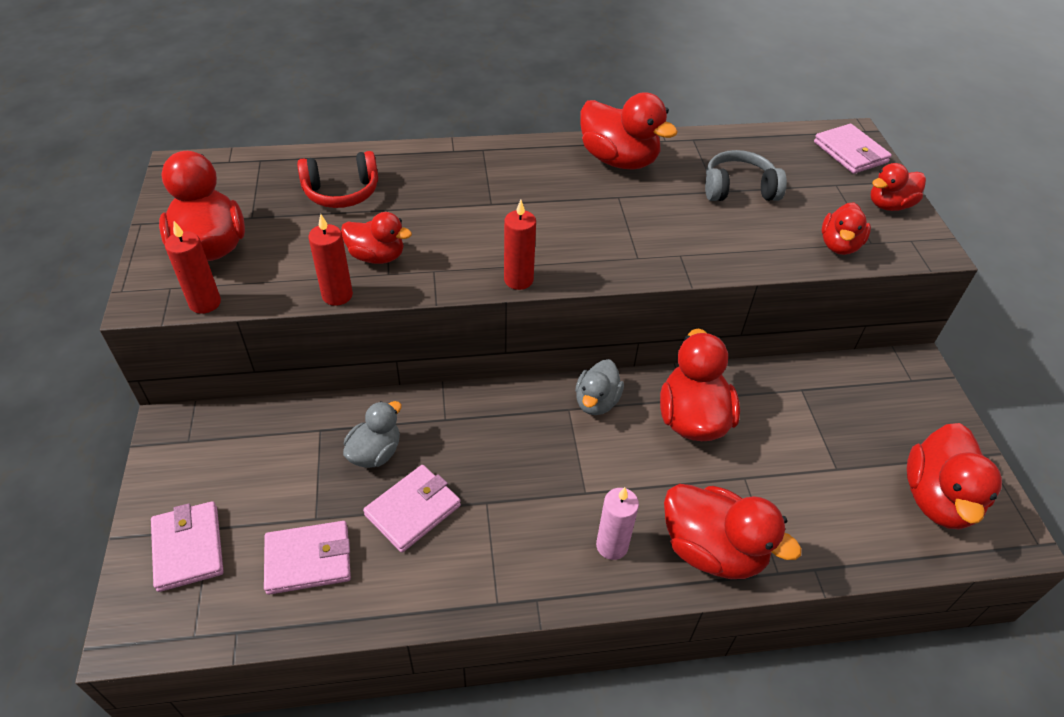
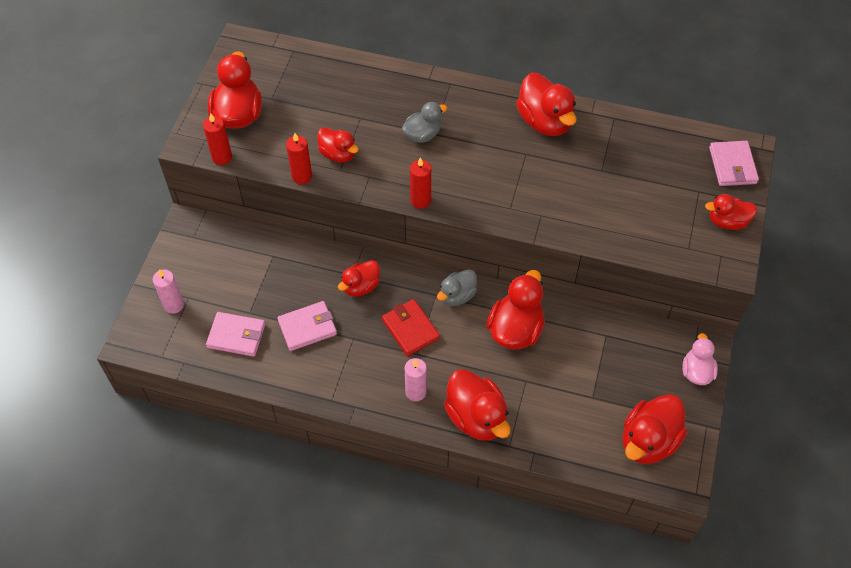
camera: 25 degrees right, 10 degrees up
pink wallet [151,501,224,592] -> pink candle [153,269,184,314]
red headphones [297,151,378,208] -> none
grey duck [343,401,402,468] -> grey duck moved to [402,102,447,143]
grey headphones [705,150,787,201] -> none
red duck [821,202,871,255] -> red duck moved to [338,260,380,297]
none -> red wallet [382,299,440,356]
none -> pink duck [682,333,718,385]

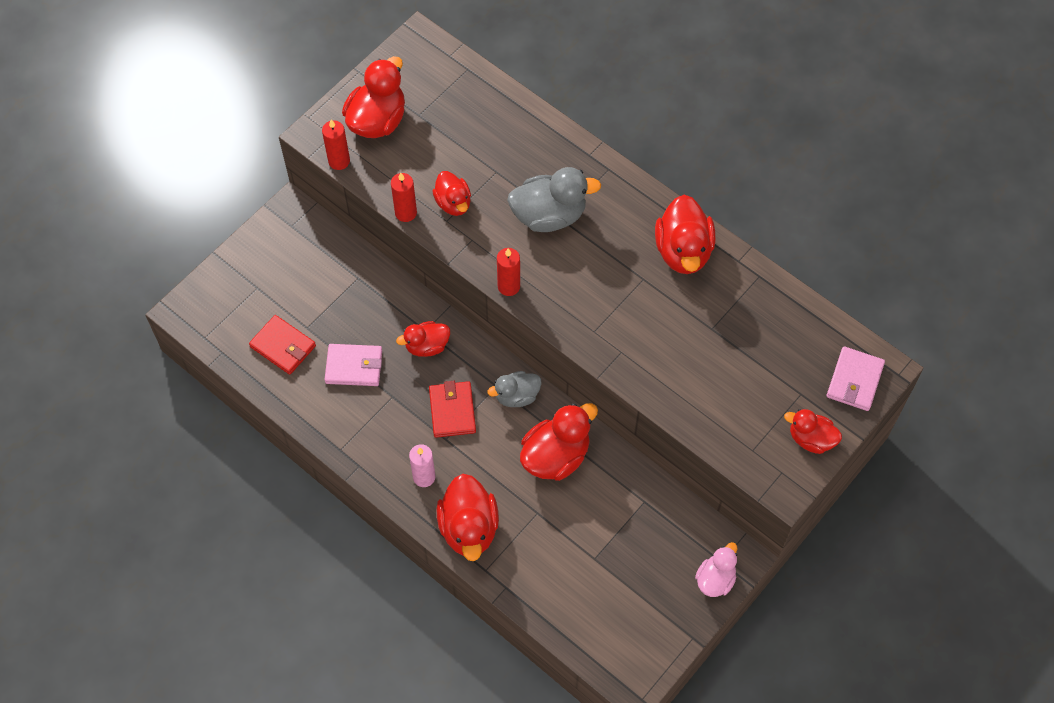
camera: 25 degrees right, 5 degrees up
pink candle [153,269,184,314] -> none
pink wallet [206,312,265,357] -> red wallet [249,315,316,375]
grey duck [402,102,447,143] -> grey duck [507,167,601,232], size x1.64
red duck [623,394,687,464] -> none

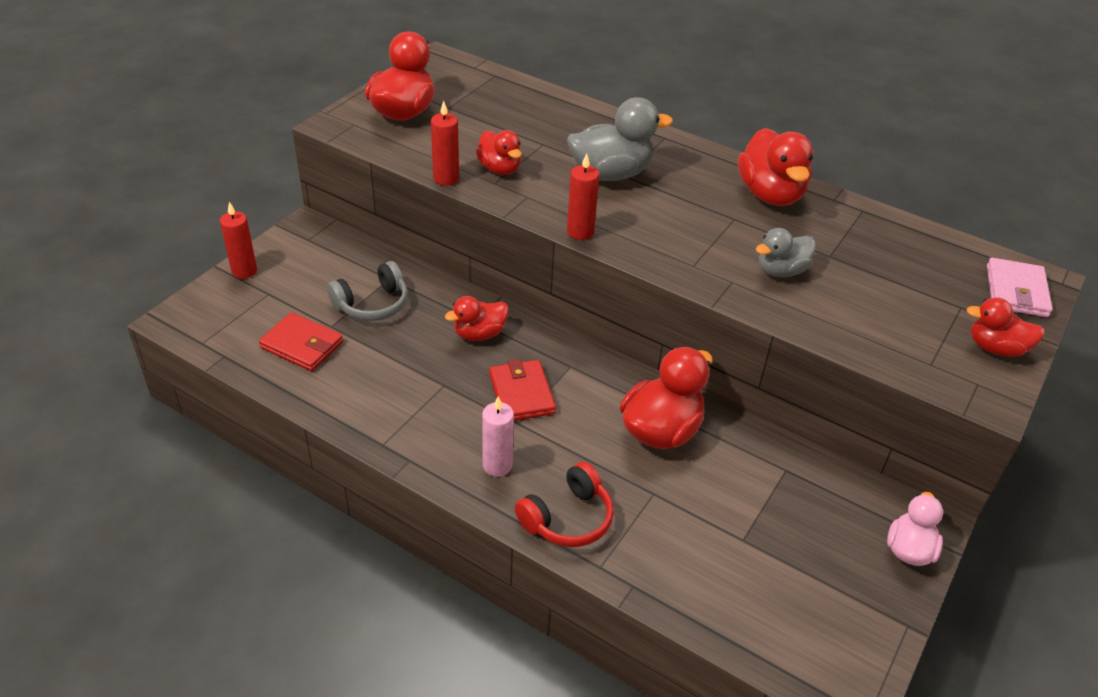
camera: 10 degrees left, 20 degrees down
red candle [322,119,350,170] -> red candle moved to [220,202,257,279]
pink wallet [324,344,382,386] -> none
red duck [437,474,499,561] -> red headphones [515,462,614,547]
grey duck [487,371,542,407] -> grey duck moved to [756,228,816,277]
none -> grey headphones [327,261,408,321]

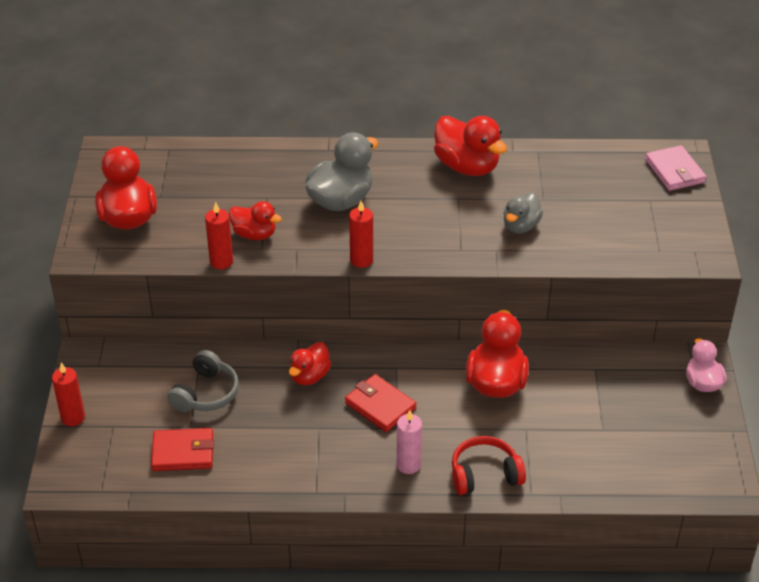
camera: 30 degrees left, 0 degrees up
red headphones [515,462,614,547] -> red headphones turned 120 degrees counterclockwise [452,436,526,495]
red duck [966,297,1045,357] -> none

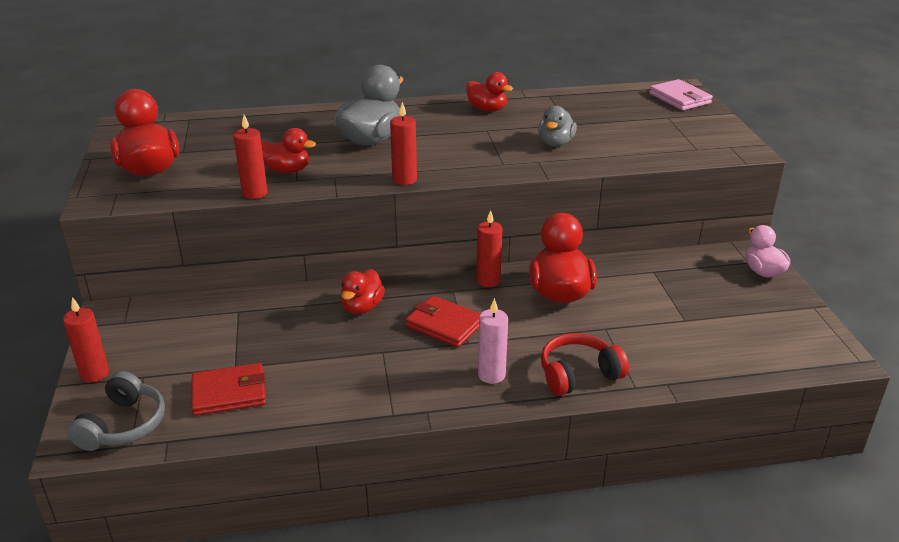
camera: 10 degrees left, 10 degrees down
grey headphones [167,350,239,412] -> grey headphones moved to [67,371,165,451]
red duck [434,116,507,176] -> red duck [466,72,513,111], size x0.61
none -> red candle [477,210,503,287]

